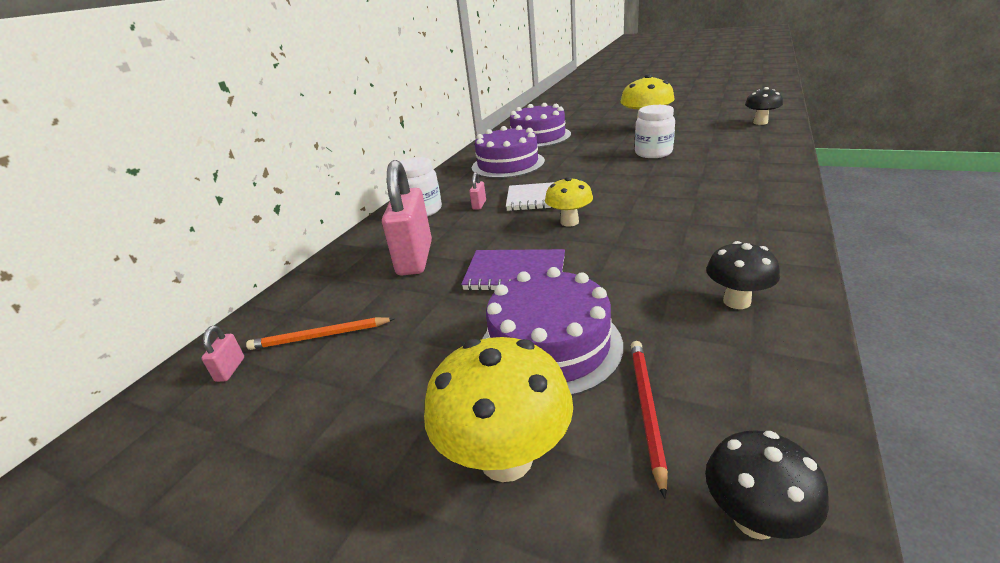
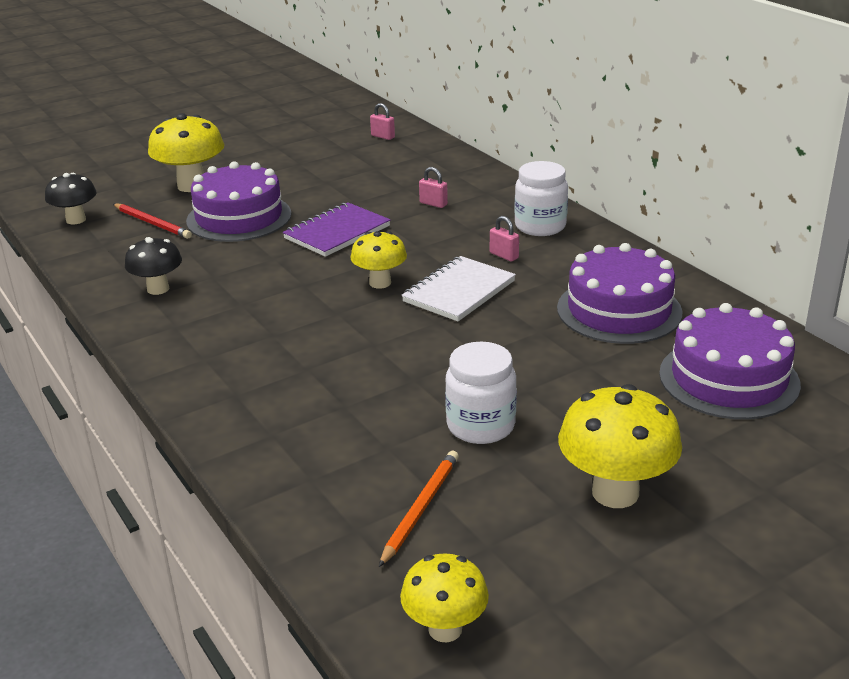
camera: 120 degrees right, 0 degrees up
orange pencil [246,317,395,350] -> orange pencil moved to [379,451,459,567]
pink padlock [382,160,432,276] -> pink padlock [419,167,448,208], size x0.40
black mushroom [745,87,783,125] -> yellow mushroom [400,553,489,642]

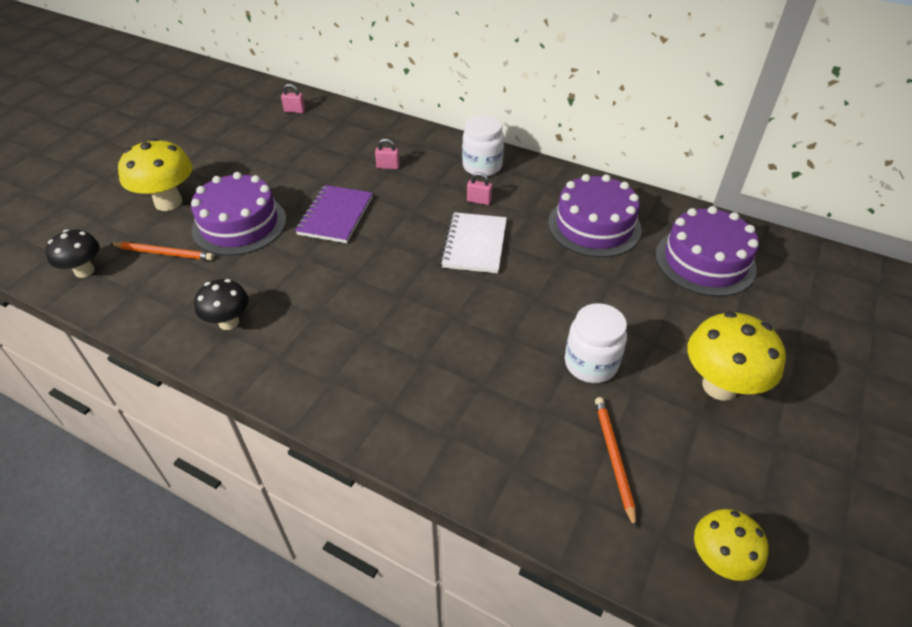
camera: 30 degrees left, 15 degrees up
red pencil [113,203,192,239] -> orange pencil [111,242,214,260]
yellow mushroom [350,231,407,289] -> none

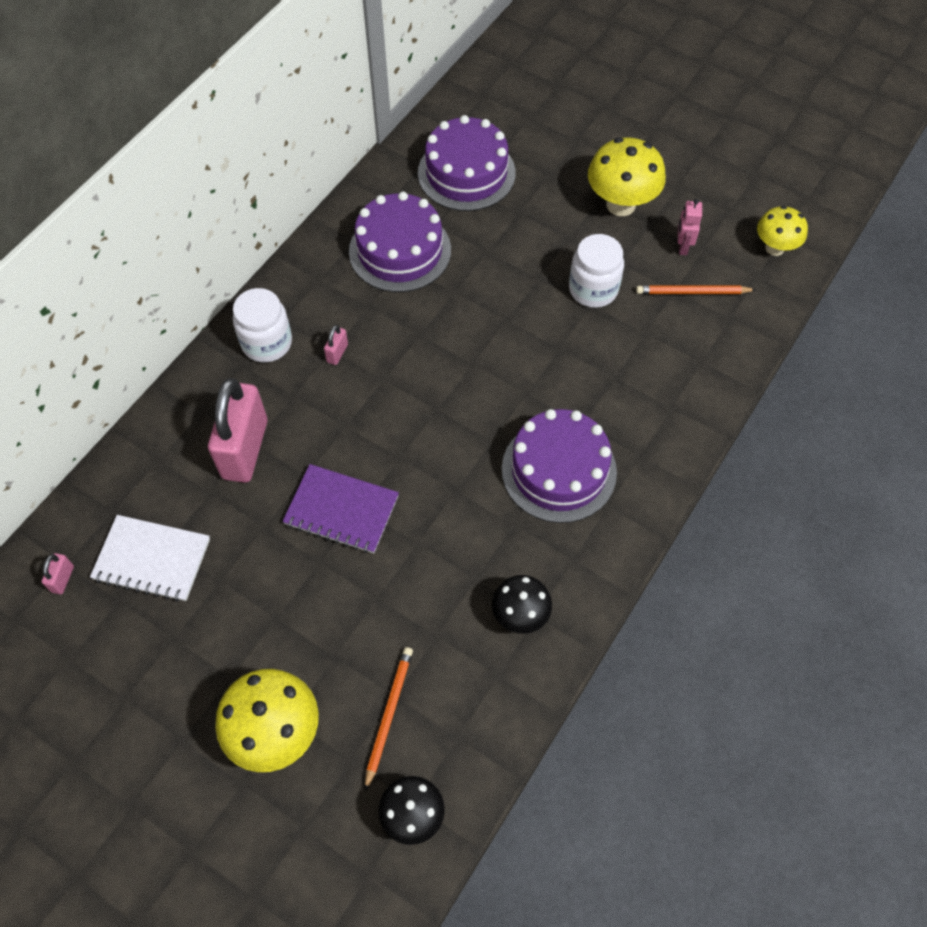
camera: 85 degrees left, 15 degrees up
purple cake [191,172,286,256] -> purple cake moved to [502,409,617,523]
pink padlock [375,138,400,169] -> pink padlock [208,378,267,483], size x2.50
white notebook [440,212,507,273] -> white notebook moved to [90,515,210,602]
none -> pink robot [678,199,702,255]

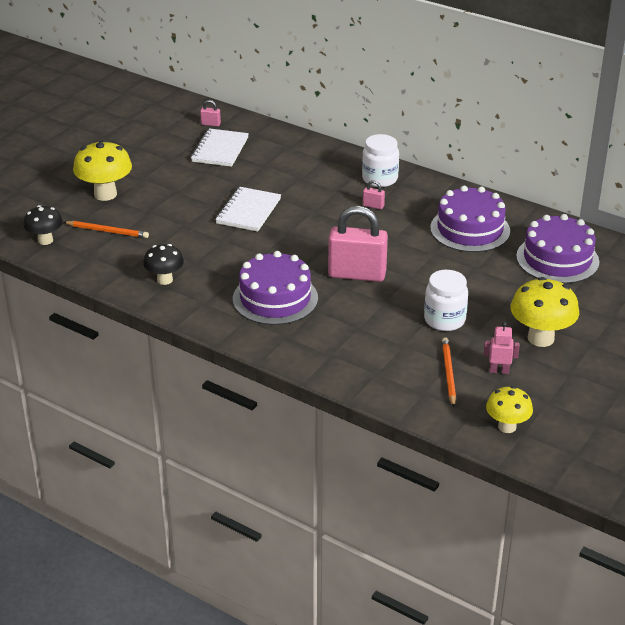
camera: 90 degrees right, 25 degrees down
pink padlock [208,378,267,483] -> pink padlock moved to [328,206,388,282]
purple notebook [282,464,399,553] -> white notebook [215,187,281,232]

